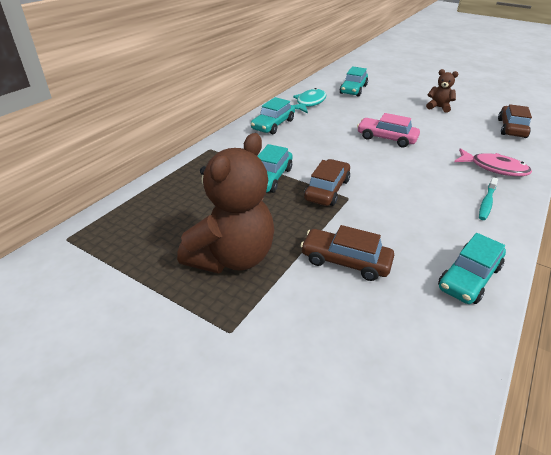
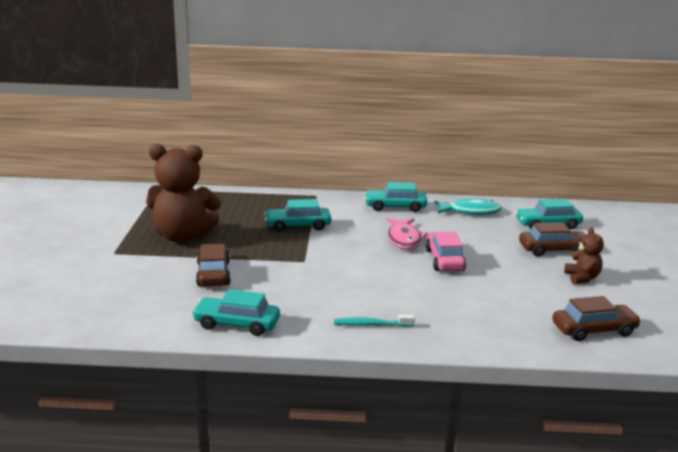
camera: 60 degrees right, 15 degrees down
brown car [304,159,350,206] -> brown car moved to [519,222,586,257]
pink fish [454,148,532,176] -> pink fish moved to [386,218,428,249]

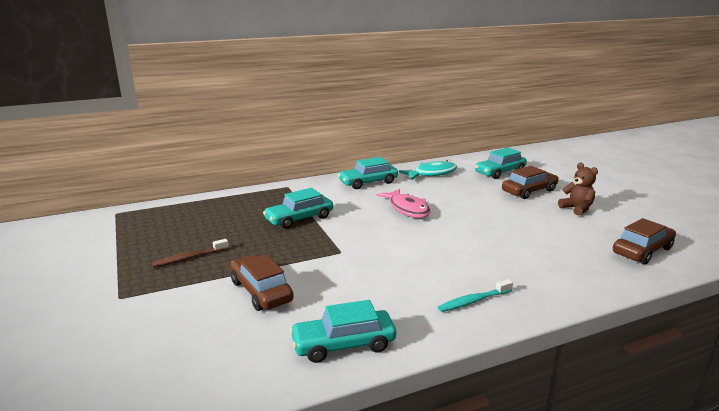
camera: 25 degrees left, 0 degrees up
brown teddy bear [146,144,221,243] -> brown toothbrush [151,239,229,268]
pink car [426,232,466,271] -> none

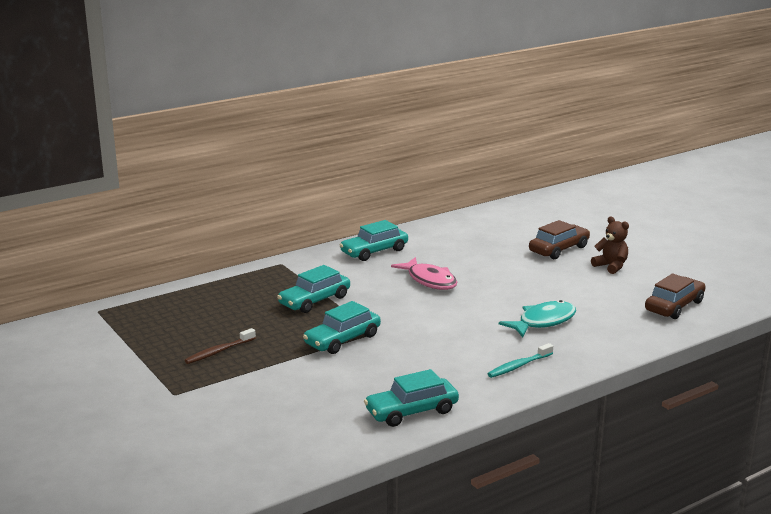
camera: 10 degrees left, 0 degrees up
brown car [230,254,294,311] -> none
turquoise fish [399,160,457,180] -> turquoise fish moved to [499,300,576,337]
turquoise car [475,147,527,179] -> turquoise car moved to [303,301,381,354]

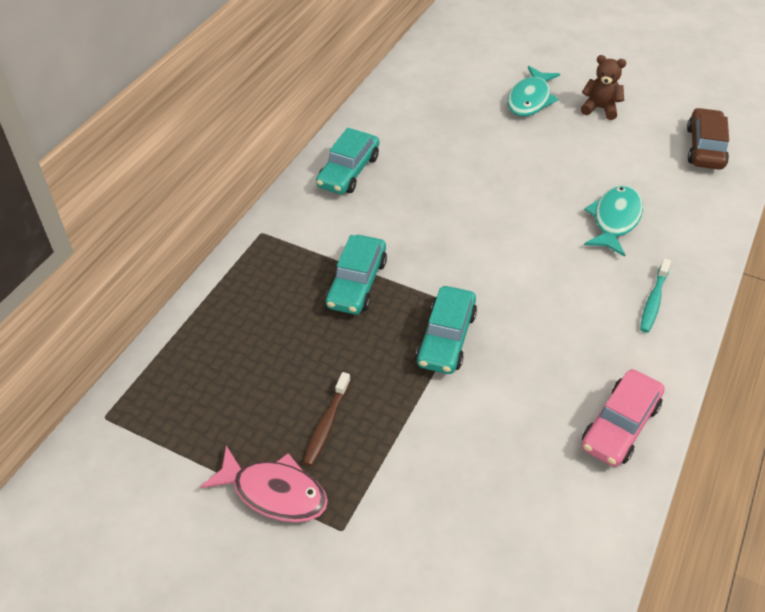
camera: 30 degrees left, 25 degrees up
turquoise car [364,369,459,427] -> pink car [582,369,665,467]
pink fish [391,257,457,290] -> pink fish moved to [200,446,328,522]
brown car [529,220,590,259] -> turquoise fish [507,66,560,116]

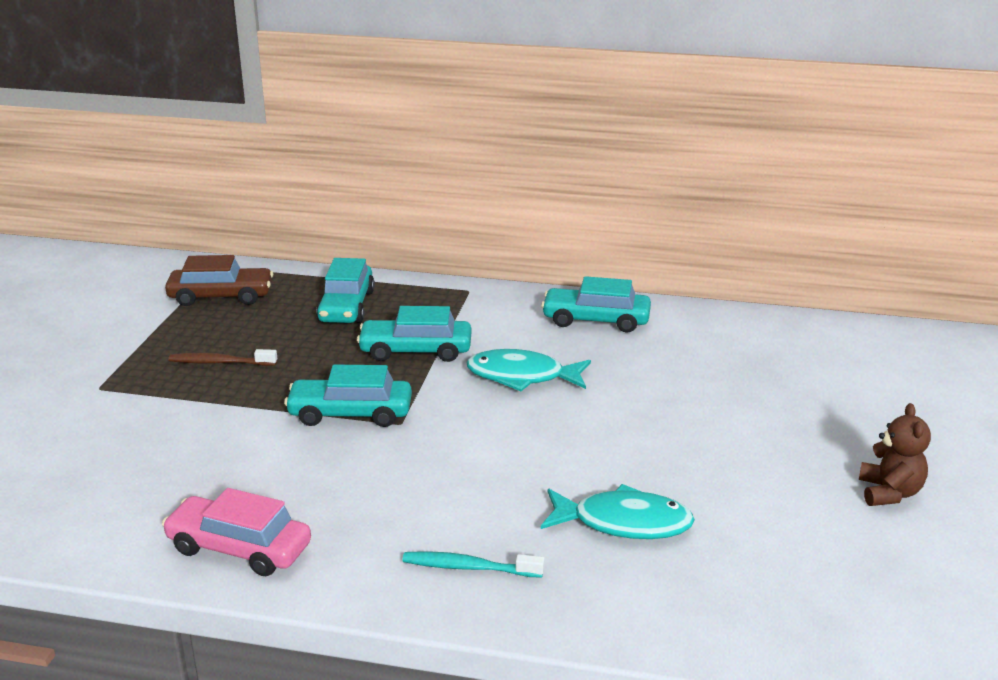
camera: 75 degrees right, 20 degrees down
pink fish [200,446,328,522] -> none
turquoise fish [507,66,560,116] -> turquoise fish moved to [466,349,591,391]
brown car [687,108,729,170] -> brown car moved to [165,255,273,306]
none -> turquoise car [316,258,375,323]

